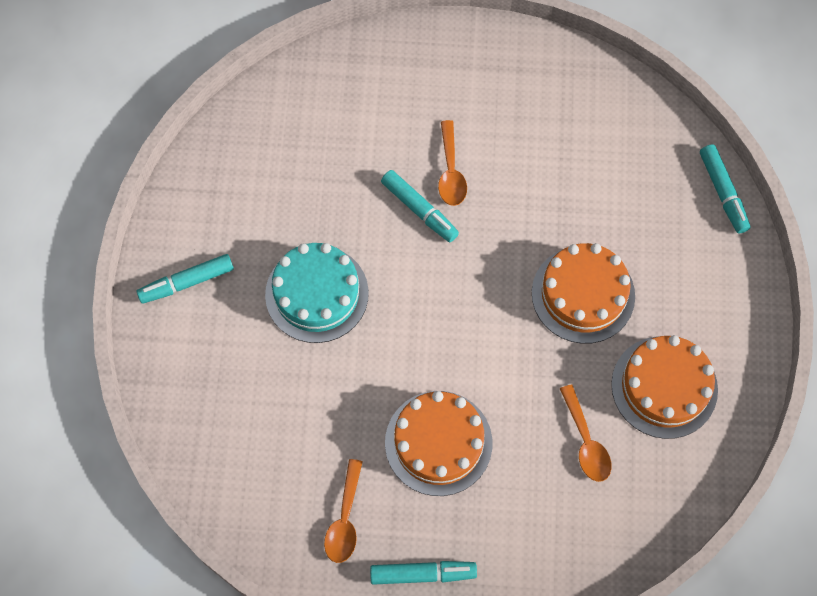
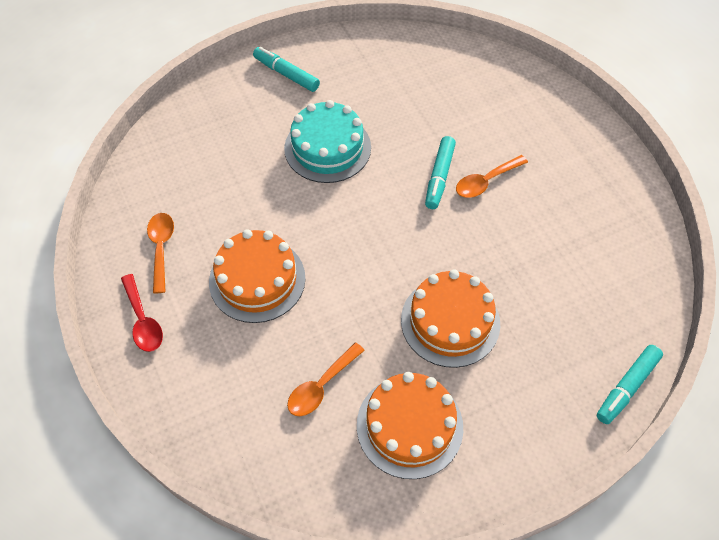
camera: 60 degrees right, 10 degrees down
orange spoon [324,459,363,563] -> orange spoon turned 105 degrees clockwise [147,213,174,293]
turquoise marker [370,561,477,585] -> red spoon [121,274,163,352]

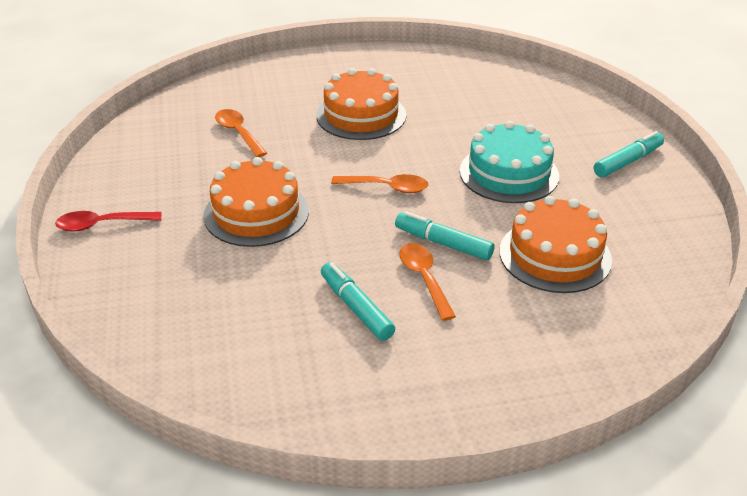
camera: 105 degrees right, 20 degrees down
red spoon [121,274,163,352] -> red spoon moved to [55,211,161,232]
orange spoon [147,213,174,293] -> orange spoon moved to [331,174,428,193]
orange cake [357,372,463,479] -> orange cake moved to [500,196,612,293]
turquoise marker [597,345,663,424] -> turquoise marker moved to [321,262,395,341]

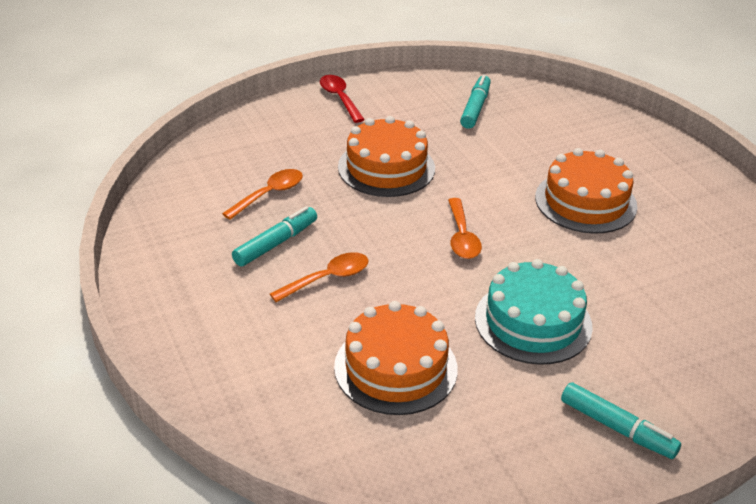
camera: 75 degrees right, 0 degrees up
orange spoon [215,109,267,157] -> orange spoon moved to [222,169,303,220]
turquoise marker [395,211,494,260] -> turquoise marker moved to [460,74,491,129]

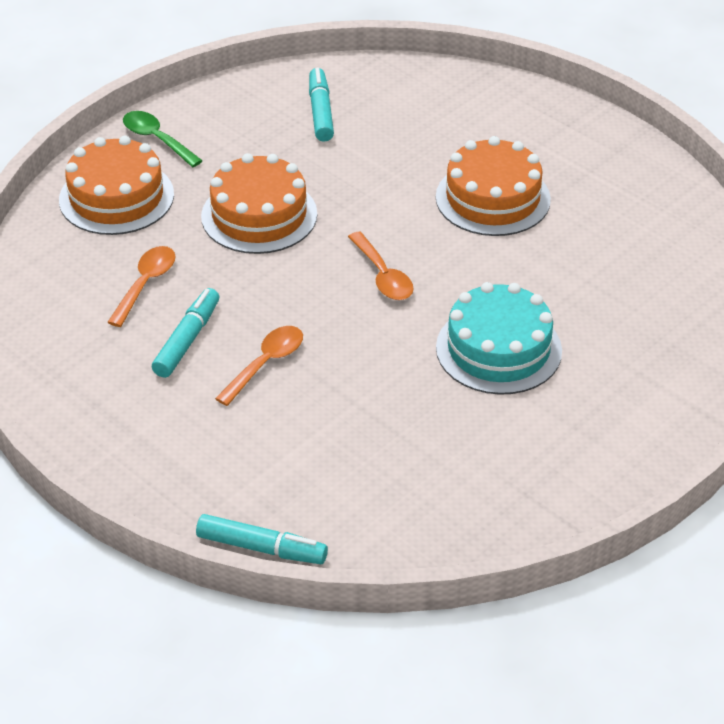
camera: 20 degrees left, 5 degrees up
red spoon [320,75,365,123] -> green spoon [123,111,203,167]
orange cake [334,301,458,415] -> orange cake moved to [59,136,174,235]
turquoise marker [561,382,681,459] -> turquoise marker moved to [196,514,328,564]

